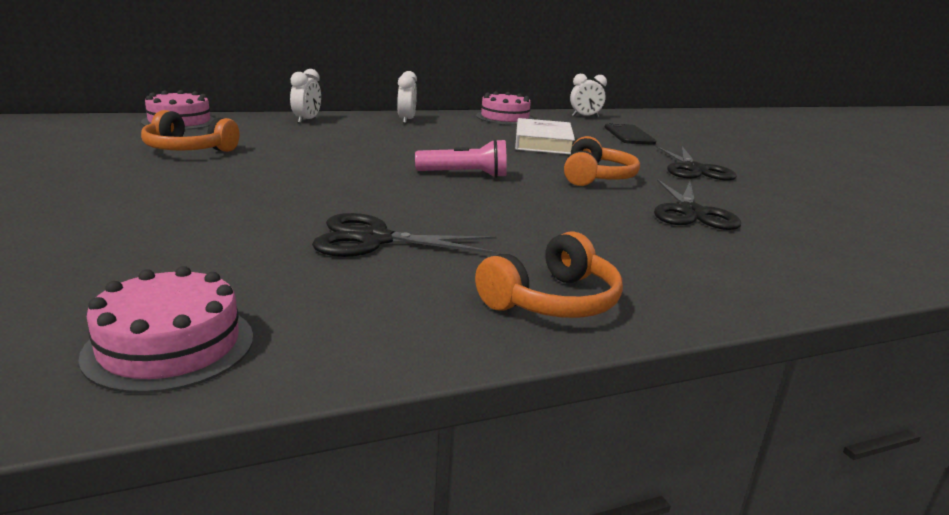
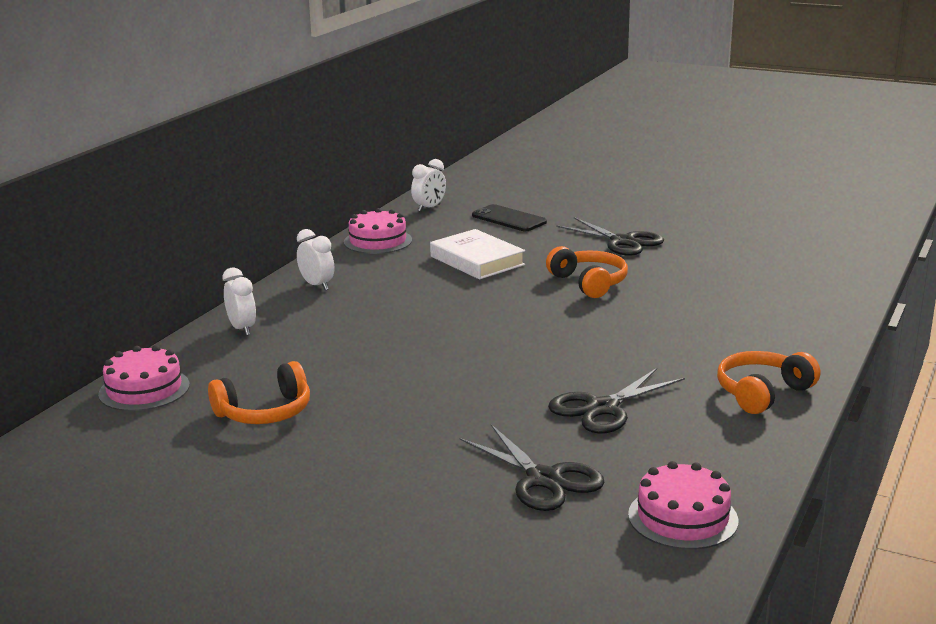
camera: 40 degrees left, 0 degrees up
pink flashlight [415,139,507,178] -> none
orange headphones [475,231,623,318] -> orange headphones turned 135 degrees counterclockwise [717,351,820,414]
black scissors [654,179,741,230] -> black scissors moved to [460,424,605,511]

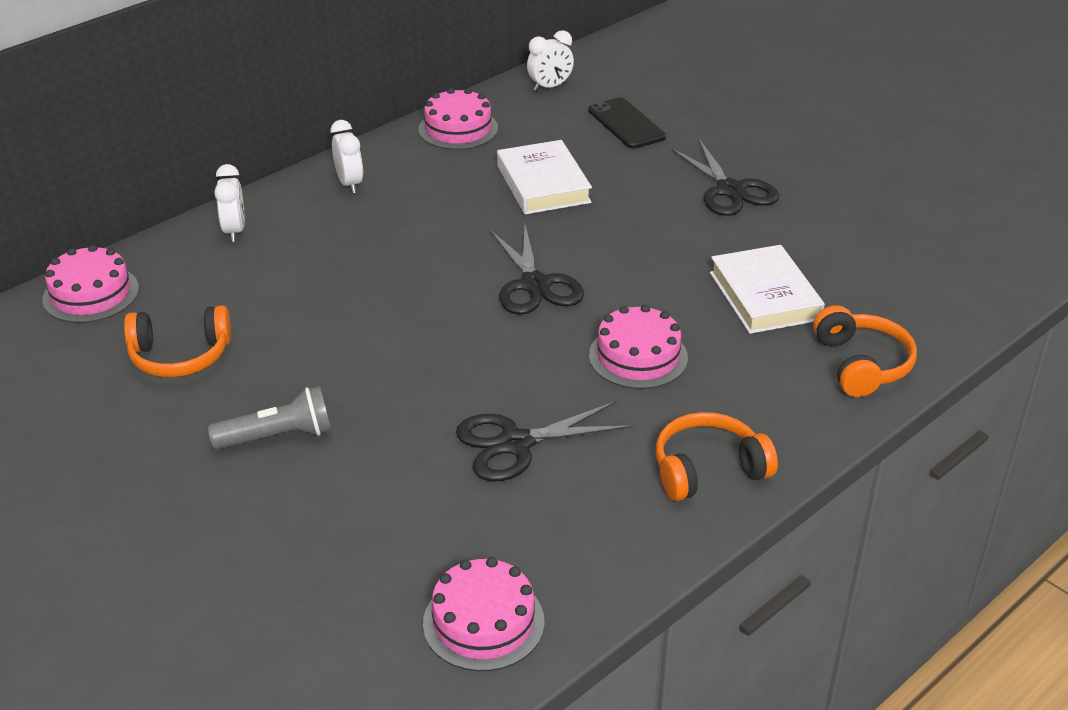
camera: 20 degrees right, 15 degrees up
black scissors [460,424,605,511] -> black scissors moved to [490,225,584,315]
orange headphones [546,246,628,298] -> orange headphones moved to [813,305,917,397]
none -> grey flashlight [208,386,331,450]
none -> pink cake [589,305,688,389]
none -> white book [710,245,825,334]

